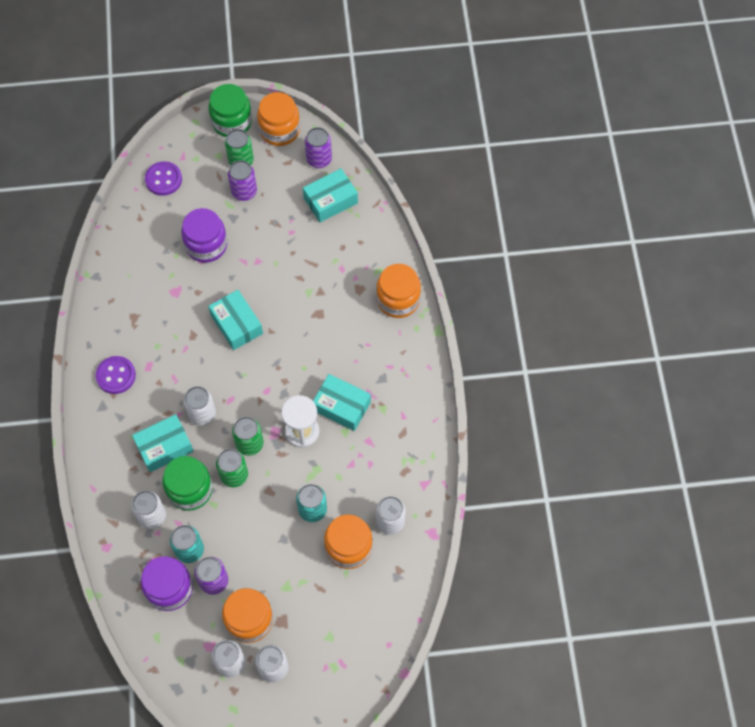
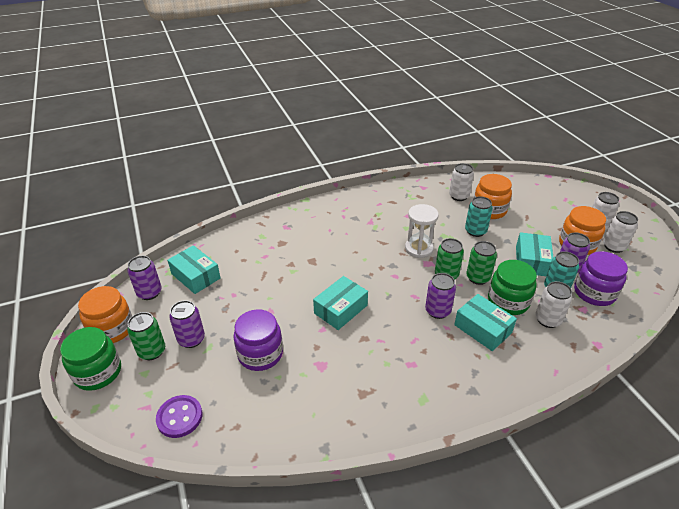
camera: 105 degrees left, 25 degrees down
purple button [96,356,136,394] -> none
white can [183,386,216,426] -> purple can [425,273,456,319]
turquoise box [313,374,371,431] -> turquoise box moved to [516,232,554,276]
orange jar [376,264,421,318] -> none

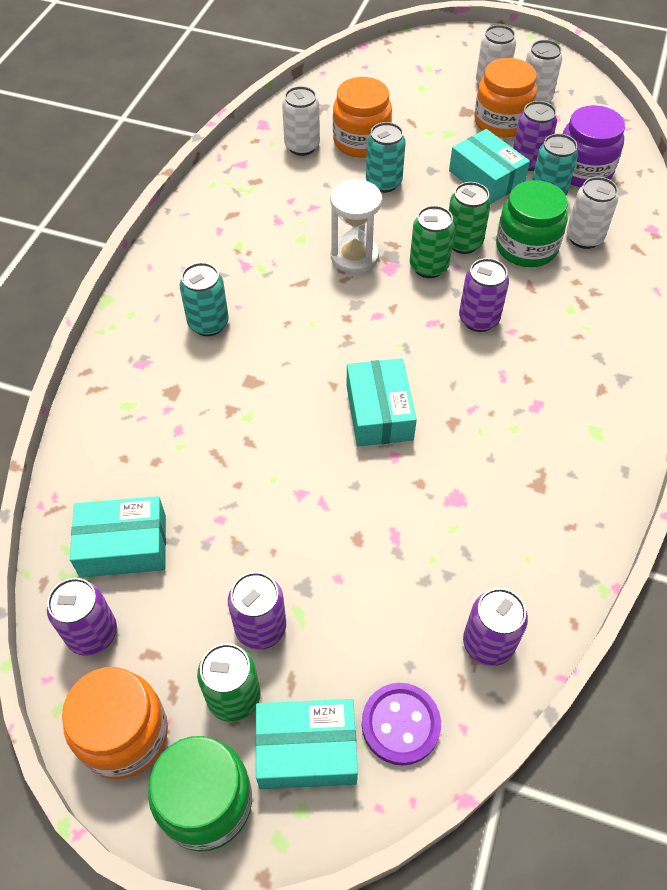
camera: 50 degrees left, 15 degrees up
purple jar [233,309,283,371] -> none
turquoise box [454,294,517,351] -> turquoise box moved to [255,699,358,789]
none -> turquoise can [180,262,229,336]
none -> purple can [463,588,528,666]

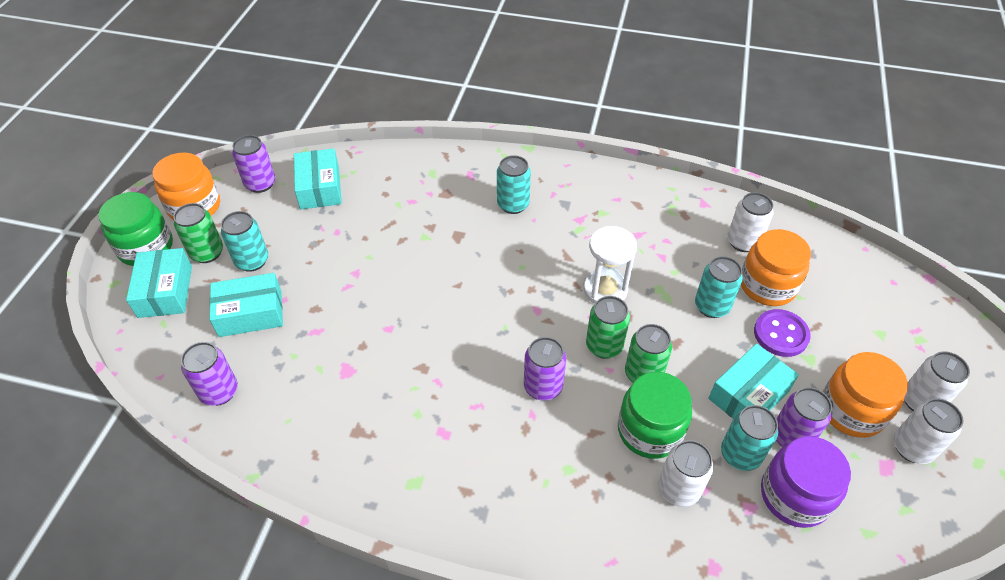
camera: 85 degrees right, 5 degrees down
purple can [228,572,286,650] -> turquoise can [221,211,268,272]
turquoise box [346,358,417,447] -> turquoise box moved to [209,273,283,337]
purple button [362,683,441,766] -> purple button moved to [754,309,811,357]

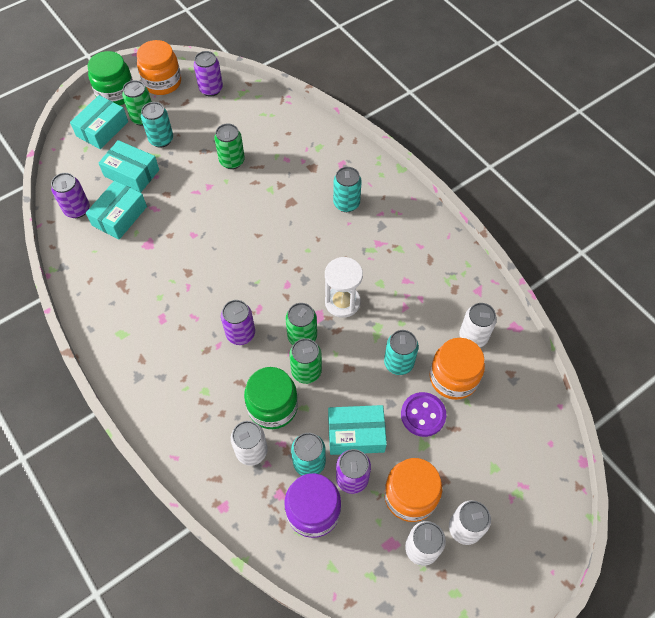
camera: 40 degrees right, 10 degrees up
turquoise box [294,148,342,209] -> turquoise box moved to [86,180,147,240]
none -> green can [214,124,245,169]

